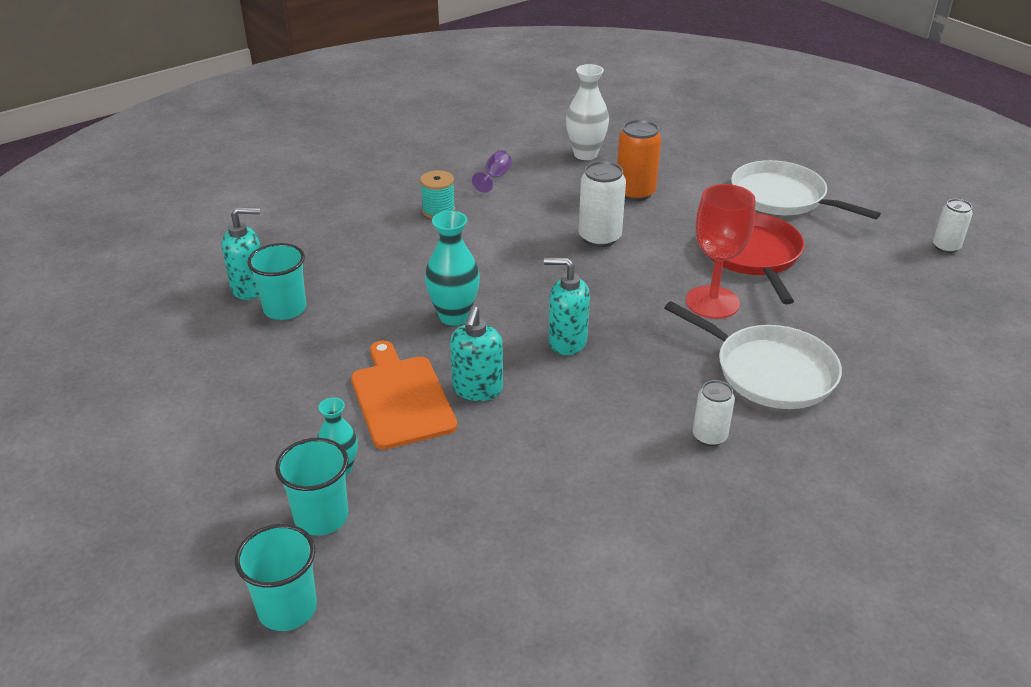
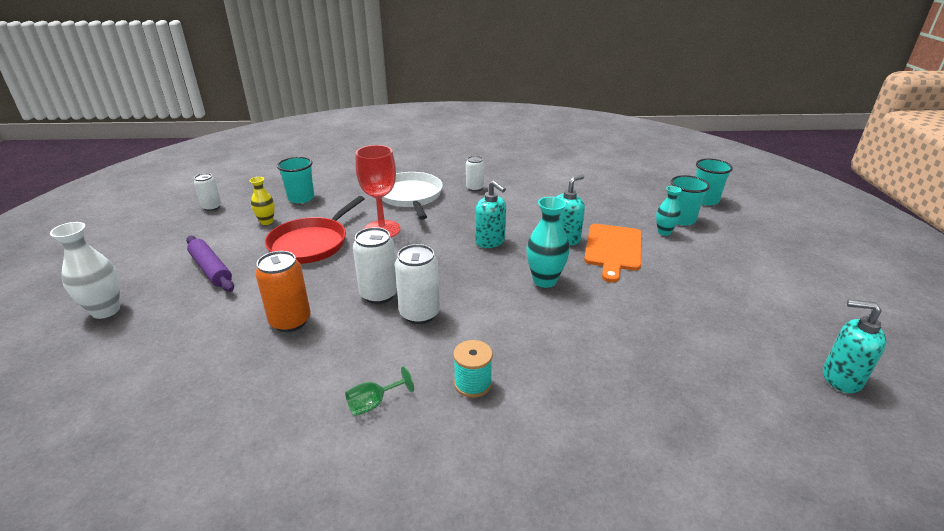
camera: 145 degrees left, 5 degrees down
turquoise soap dispenser [221,207,260,300] -> turquoise soap dispenser moved to [823,300,887,393]
turquoise cup [247,243,306,320] -> turquoise cup moved to [277,157,314,203]
purple goblet [472,150,512,193] -> green goblet [345,366,414,416]
white vase [566,64,609,160] -> white vase moved to [50,222,120,319]
white pan [731,160,881,219] -> purple rolling pin [186,236,234,292]
none -> yellow vase [249,177,275,225]
none -> white can [395,244,440,324]

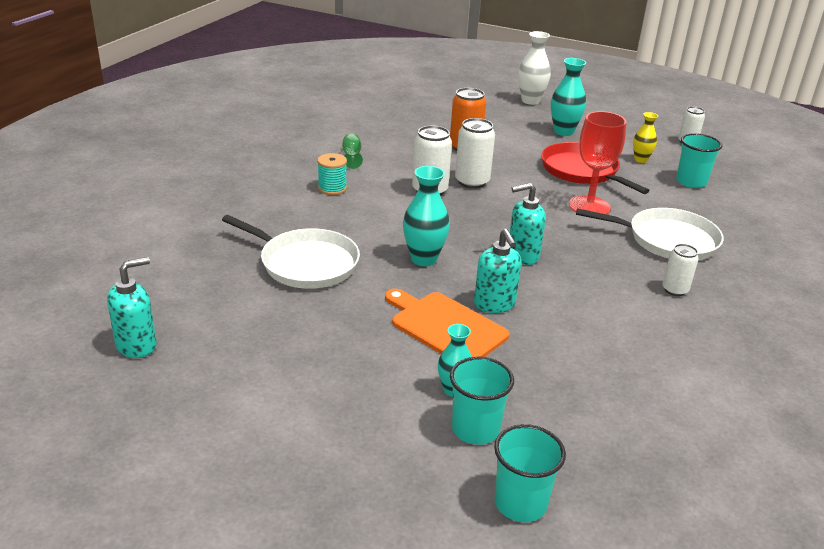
camera: 115 degrees right, 0 degrees up
purple rolling pin [186,236,234,292] -> turquoise vase [551,58,586,136]
none -> white pan [222,215,360,289]

